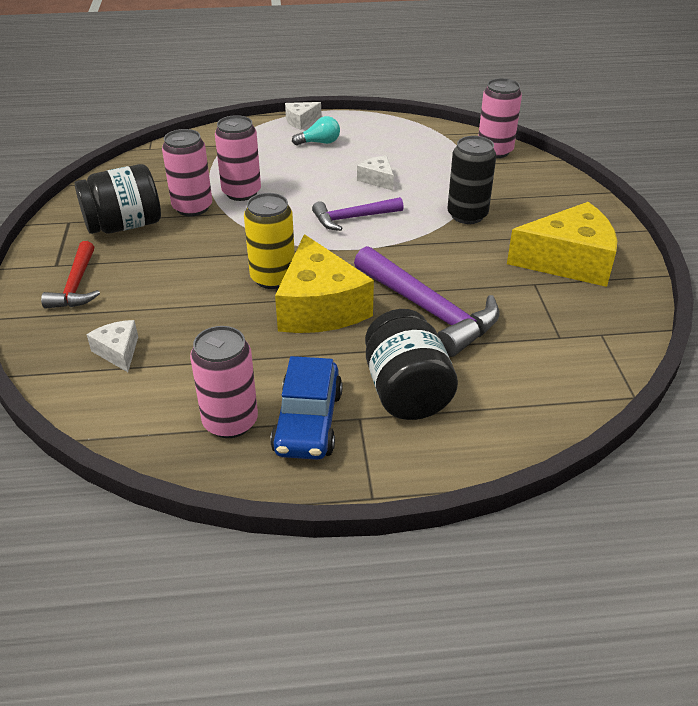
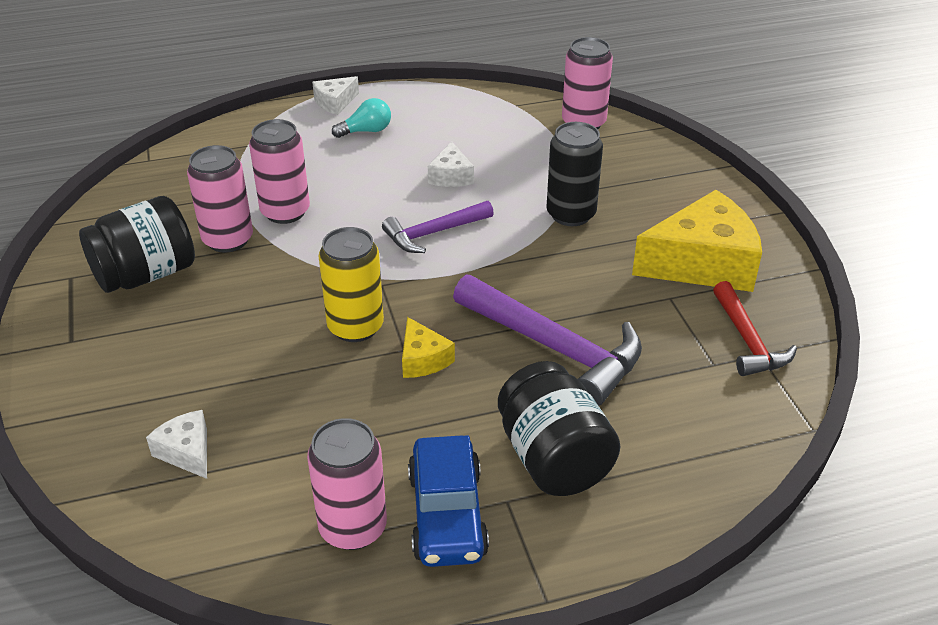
camera: 10 degrees left, 0 degrees up
red hammer [41,241,100,309] -> red hammer moved to [713,281,797,376]
yellow cheese [275,234,374,333] -> yellow cheese [402,317,455,378], size x0.47
white cheese [357,155,394,191] -> white cheese turned 135 degrees counterclockwise [428,142,474,187]

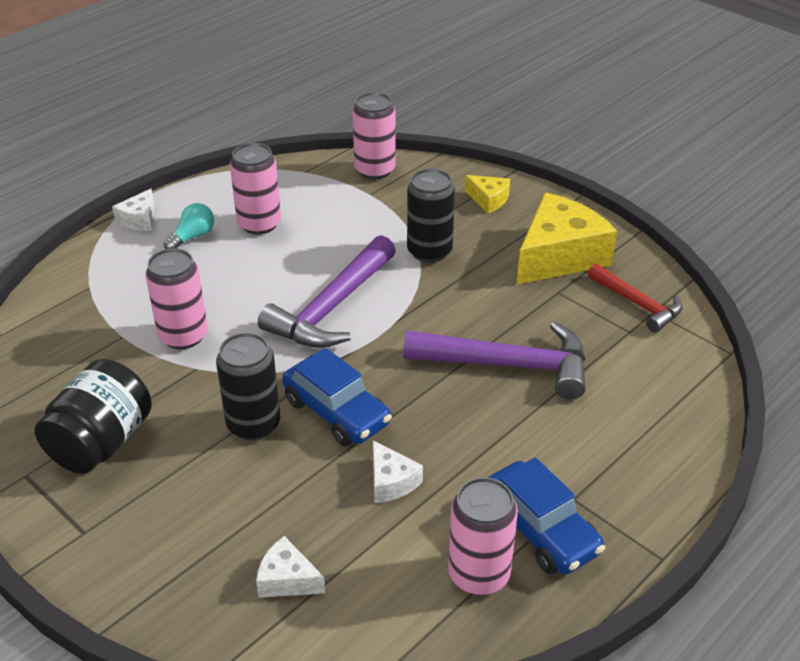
camera: 30 degrees left, 0 degrees up
pink can [187,145,253,252] -> pink can moved to [230,143,281,235]
yellow can [319,227,384,342] -> blue car [282,348,392,446]
purple hammer [382,201,494,253] -> purple hammer [258,235,396,348], size x1.64
yellow cheese [402,317,455,378] -> yellow cheese moved to [465,175,510,213]
white cheese [428,142,474,187] -> white cheese moved to [373,441,423,503]
black jar [498,361,621,496] -> none
none -> black can [216,333,280,440]

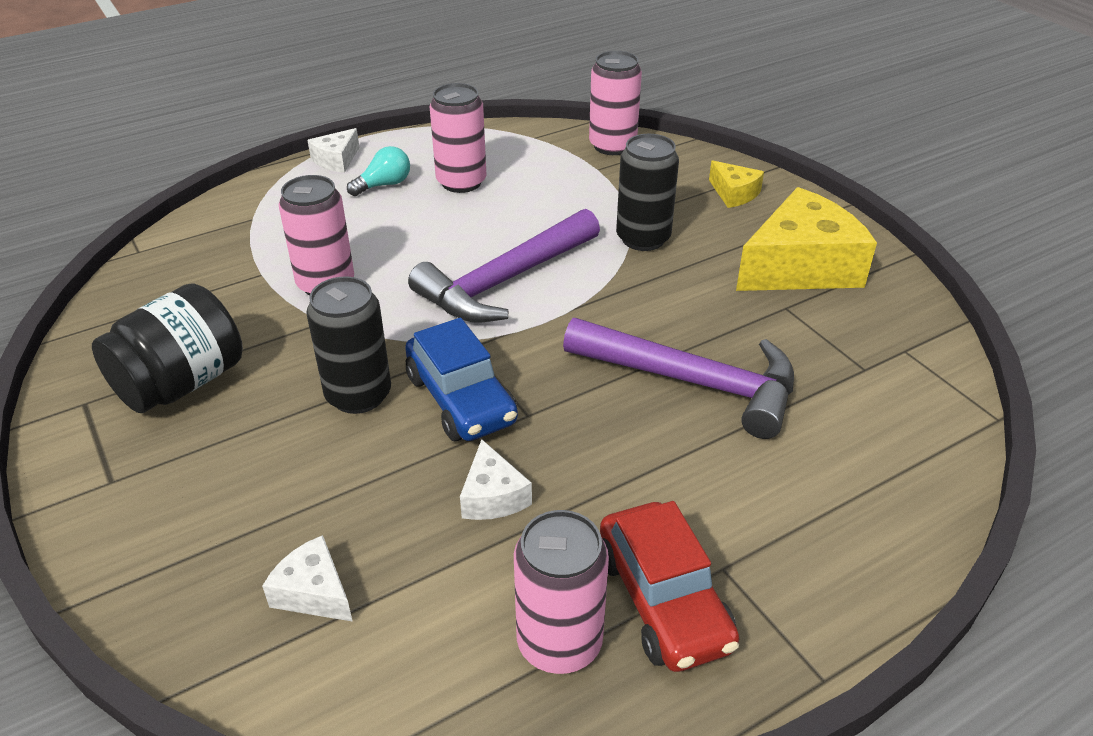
camera: 15 degrees right, 0 degrees up
blue car [488,457,605,575] -> red car [600,501,739,672]
red hammer [588,263,682,333] -> none

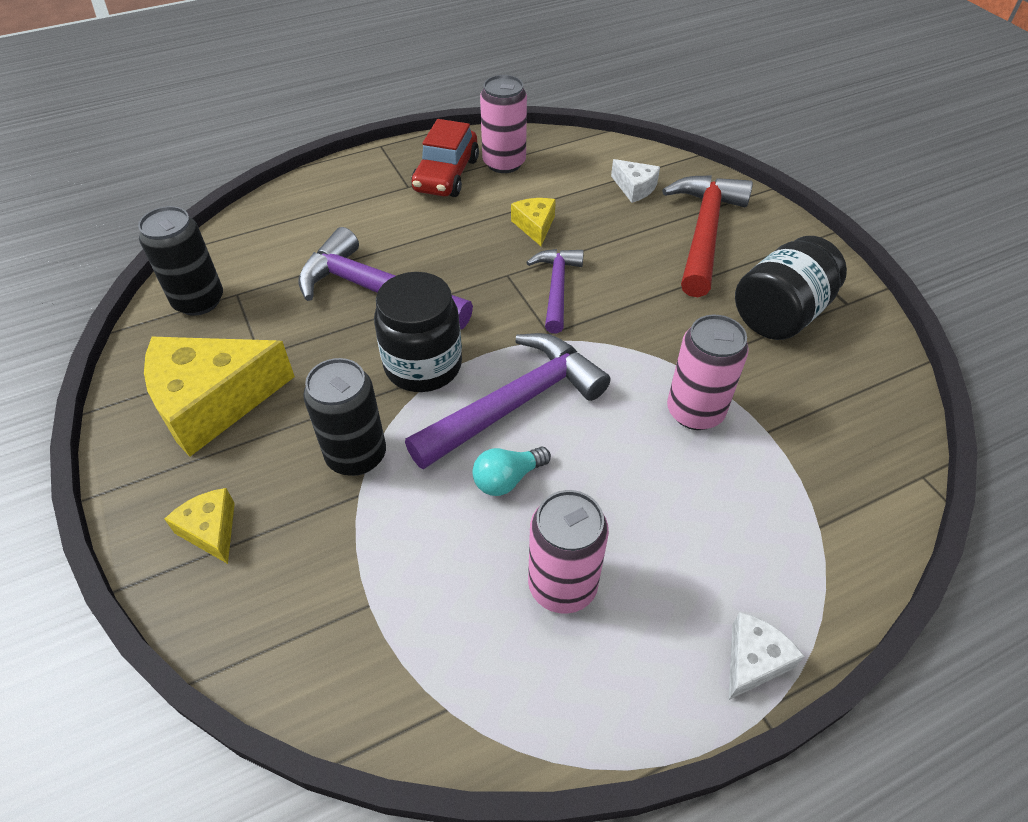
camera: 175 degrees left, 10 degrees up
black can [306,276,391,414] -> black can moved to [138,206,223,316]
turquoise light bulb [347,146,410,196] -> turquoise light bulb moved to [472,447,551,496]
blue car [405,318,518,441] -> purple hammer [526,249,584,333]
white cheese [460,439,532,520] -> yellow cheese [511,198,556,246]
pink can [589,51,642,155] -> none
red car [600,501,739,672] -> red car turned 150 degrees counterclockwise [411,119,479,197]
none -> black jar [374,272,462,392]
none -> red hammer [662,175,753,297]

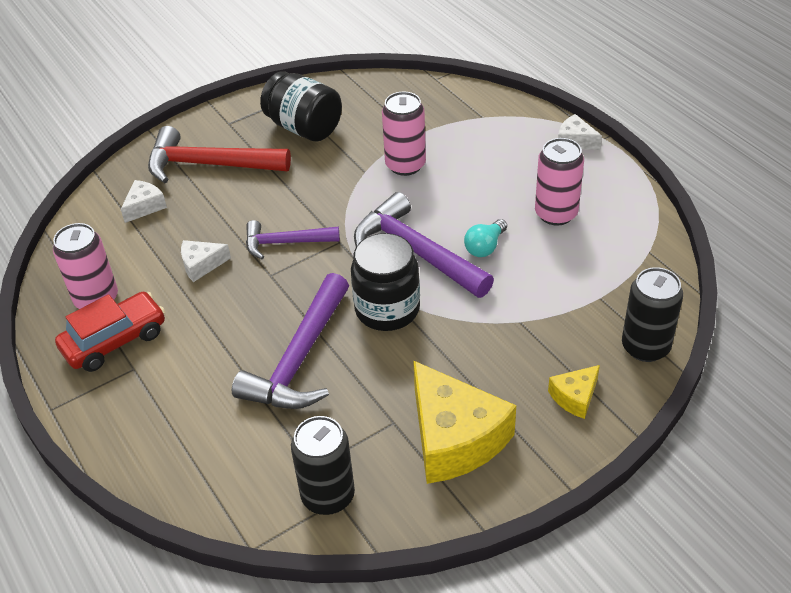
camera: 95 degrees left, 5 degrees down
black can [303,358,386,476] -> black can moved to [622,267,683,362]
red car [411,119,479,197] -> red car turned 45 degrees counterclockwise [55,292,165,372]
turquoise light bulb [472,447,551,496] -> turquoise light bulb turned 75 degrees clockwise [464,219,507,257]
yellow cheese [511,198,556,246] -> white cheese [181,240,231,282]

